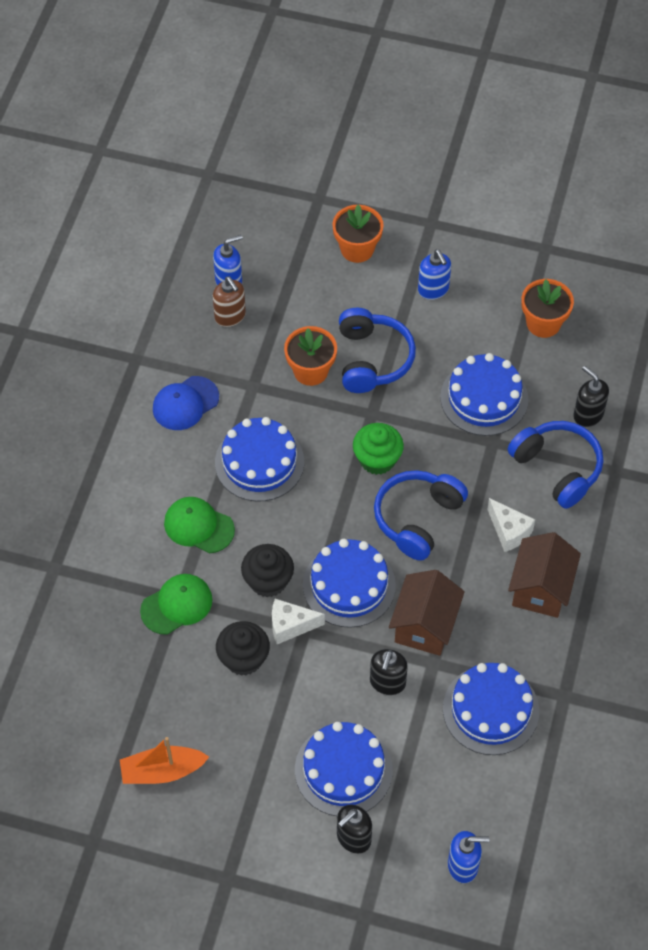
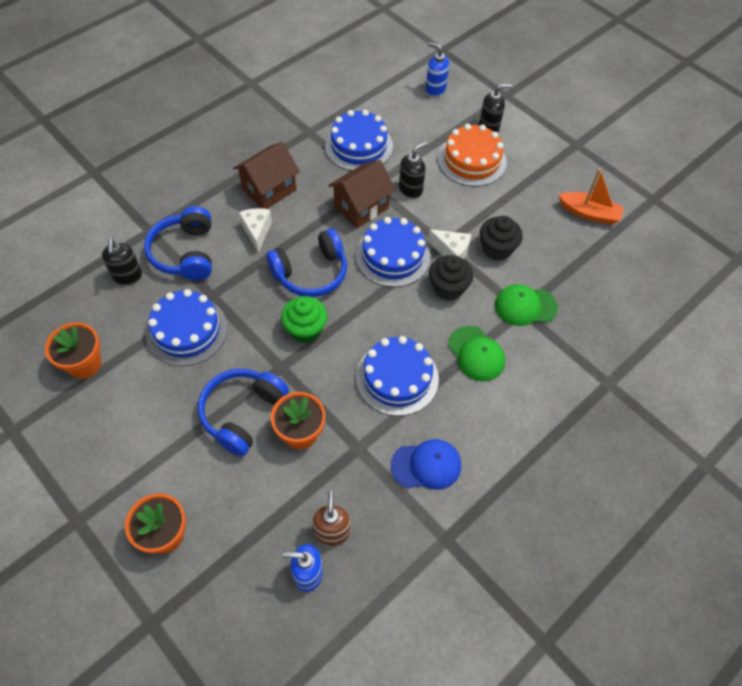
camera: 150 degrees left, 0 degrees up
blue cake [295,722,393,816] -> orange cake [438,124,507,187]
blue soap dispenser [418,249,451,300] -> none

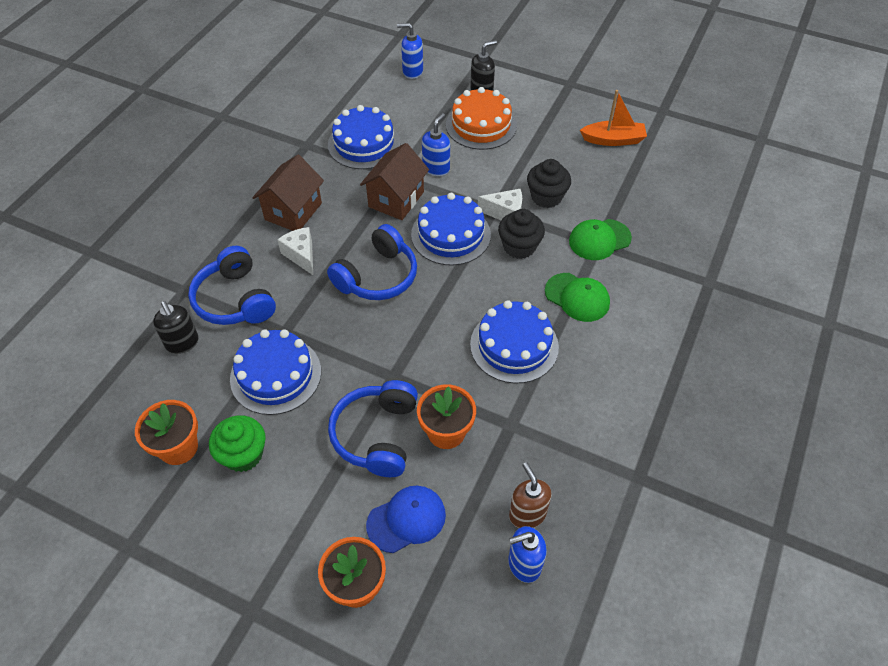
camera: 20 degrees left, 5 degrees down
green cupcake [281,296,327,343] -> green cupcake moved to [209,415,266,472]
blue cap [391,439,461,490] -> blue cap moved to [366,486,446,553]
black soap dispenser [399,142,427,198] -> blue soap dispenser [422,113,450,176]

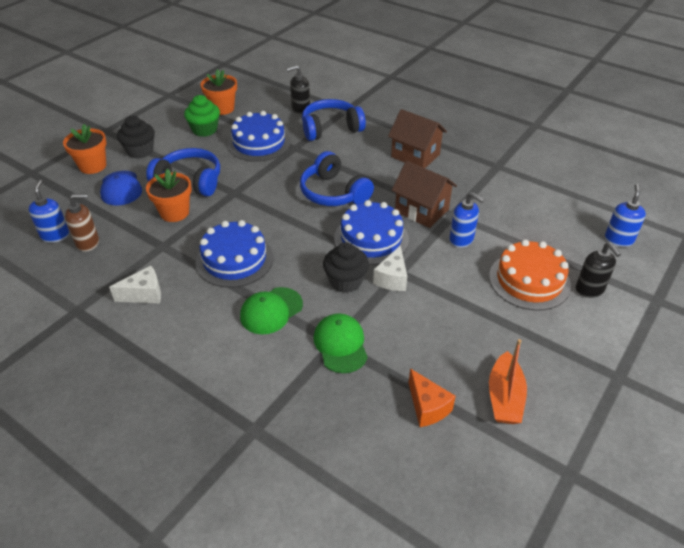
camera: 100 degrees right, 10 degrees down
white cheese [277,227,313,275] -> white cheese moved to [109,266,161,303]
blue cake [328,105,401,169] -> none
black cupcake [527,159,571,208] -> black cupcake moved to [117,116,155,159]
none -> orange cheese [409,369,456,427]

